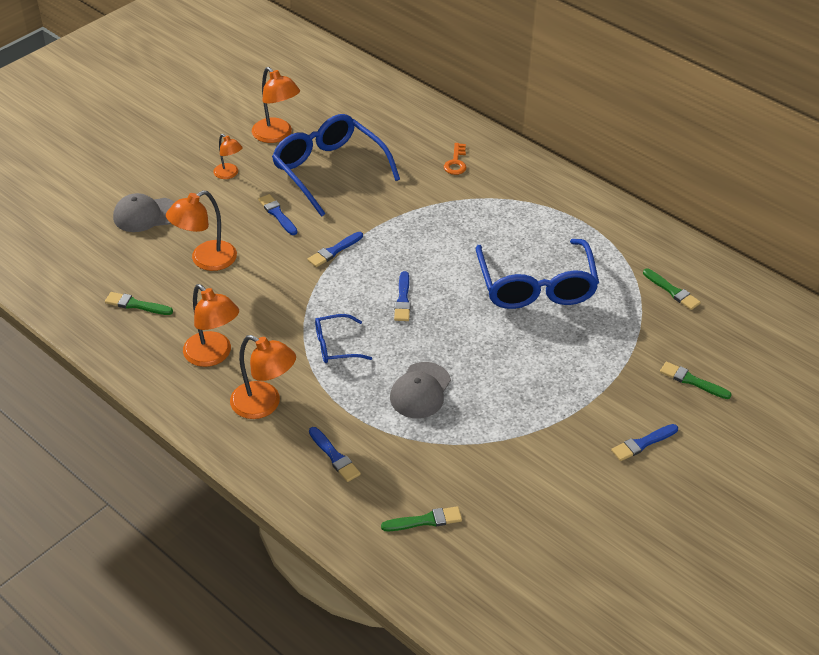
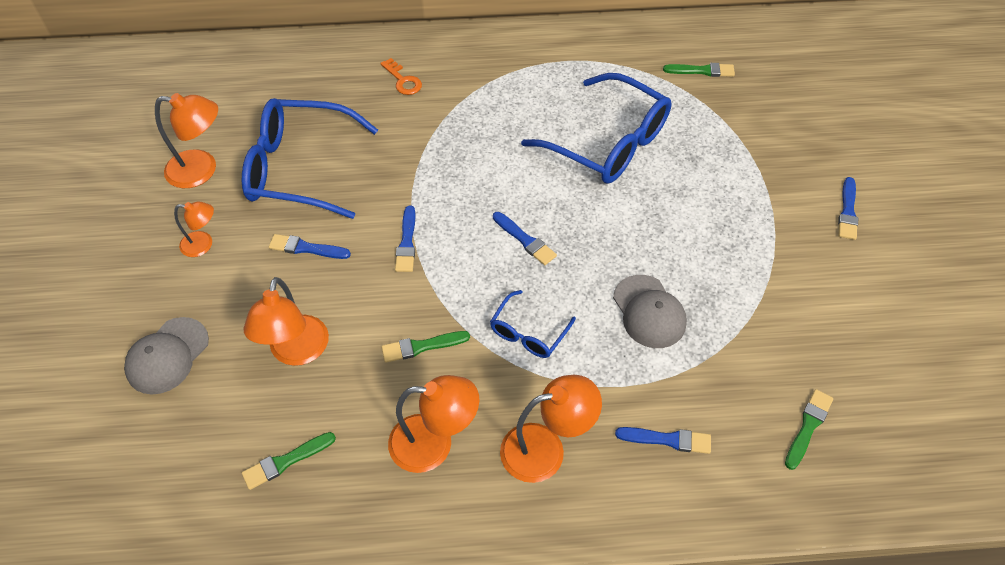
camera: 45 degrees left, 10 degrees up
green brush [660,362,732,399] -> green brush moved to [381,331,470,363]

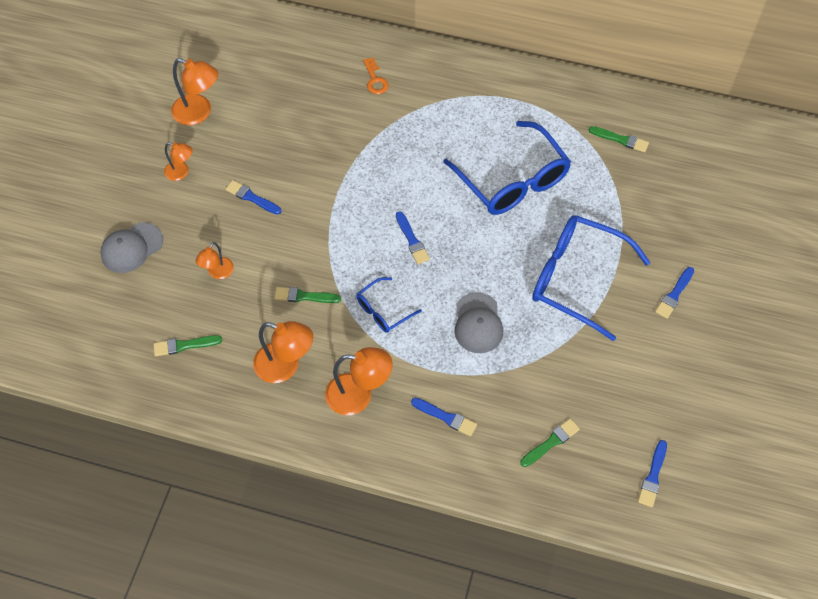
camera: 20 degrees right, 5 degrees up
blue glasses [242,98,378,219] -> blue glasses moved to [532,215,651,341]
orange lamp [243,277,329,366] -> orange lamp [195,242,234,279], size x0.60
blue brush [395,205,415,272] -> blue brush moved to [638,440,667,507]

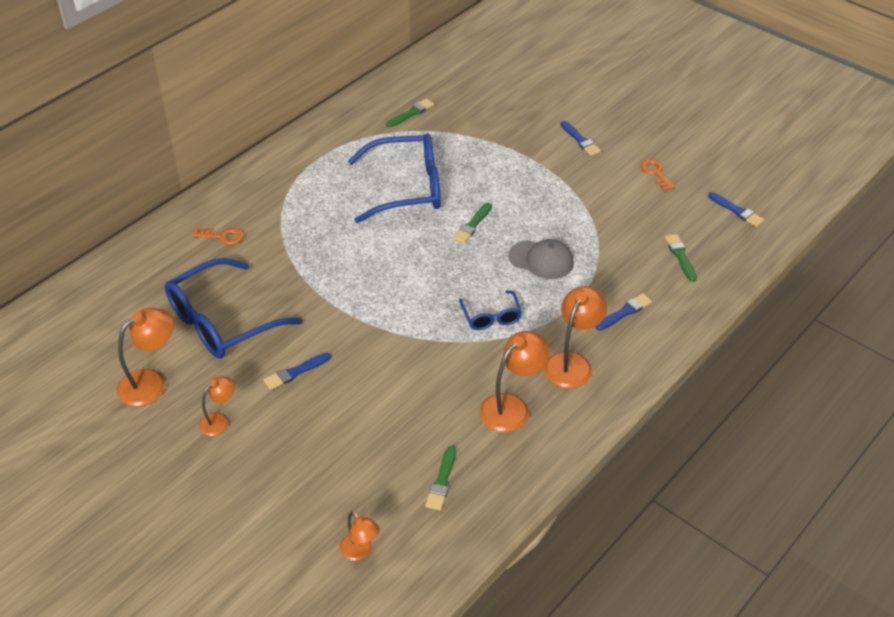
camera: 65 degrees left, 15 degrees down
grey cap [100,222,163,273] -> none
orange lamp [195,242,234,279] -> orange lamp moved to [340,512,380,561]
green brush [274,287,341,303] -> green brush moved to [453,203,492,243]
blue brush [396,211,430,264] -> none
blue glasses [532,215,651,341] -> blue glasses moved to [165,258,302,358]
none -> orange key [640,159,675,191]

